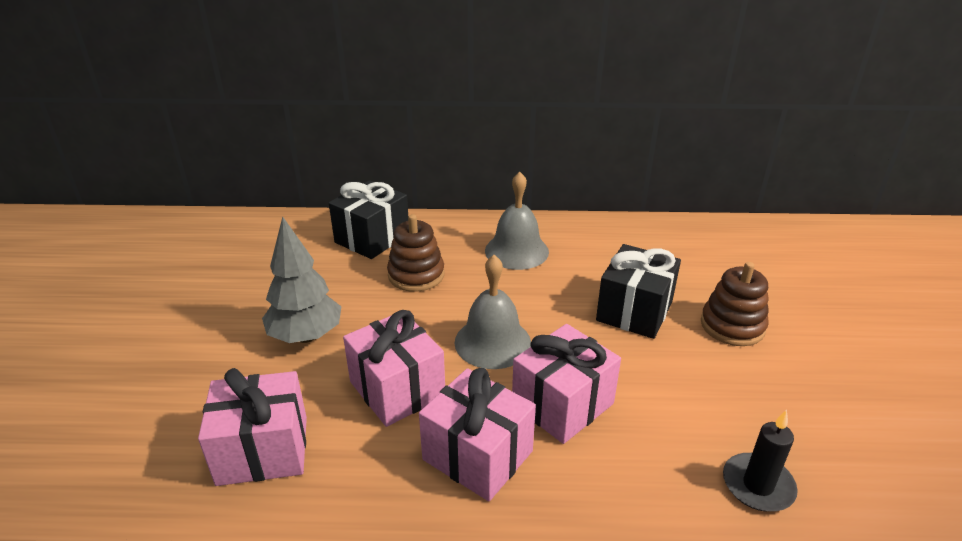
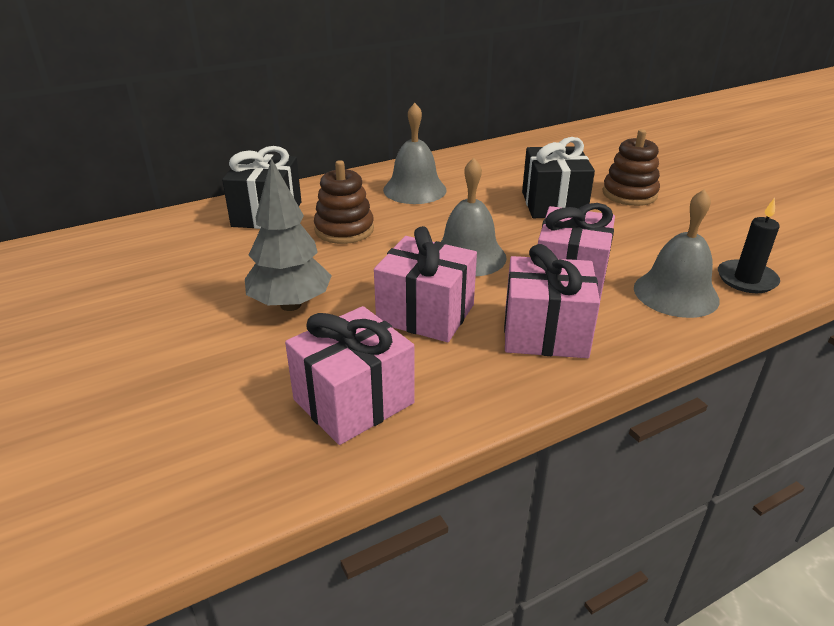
camera: 30 degrees left, 0 degrees up
none -> grey bell [634,189,720,318]

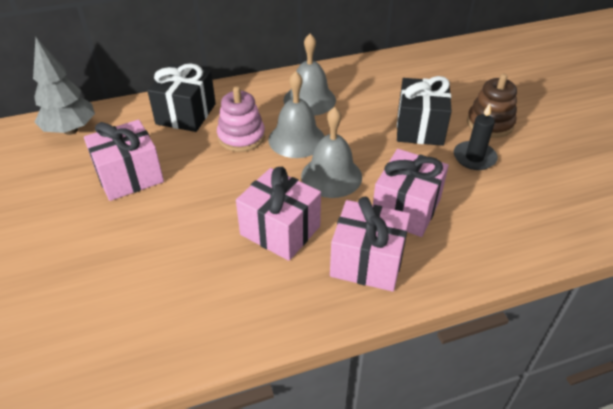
camera: 10 degrees right, 10 degrees up
grey tree [245,158,332,311] -> grey tree moved to [33,37,95,135]
pink gift [285,306,415,445] -> pink gift moved to [84,120,164,201]
brown stacking toy [314,160,374,244] -> pink stacking toy [217,86,265,152]
grey bell [634,189,720,318] -> grey bell moved to [268,71,325,158]
black candle [718,198,780,293] -> black candle moved to [454,103,498,170]

